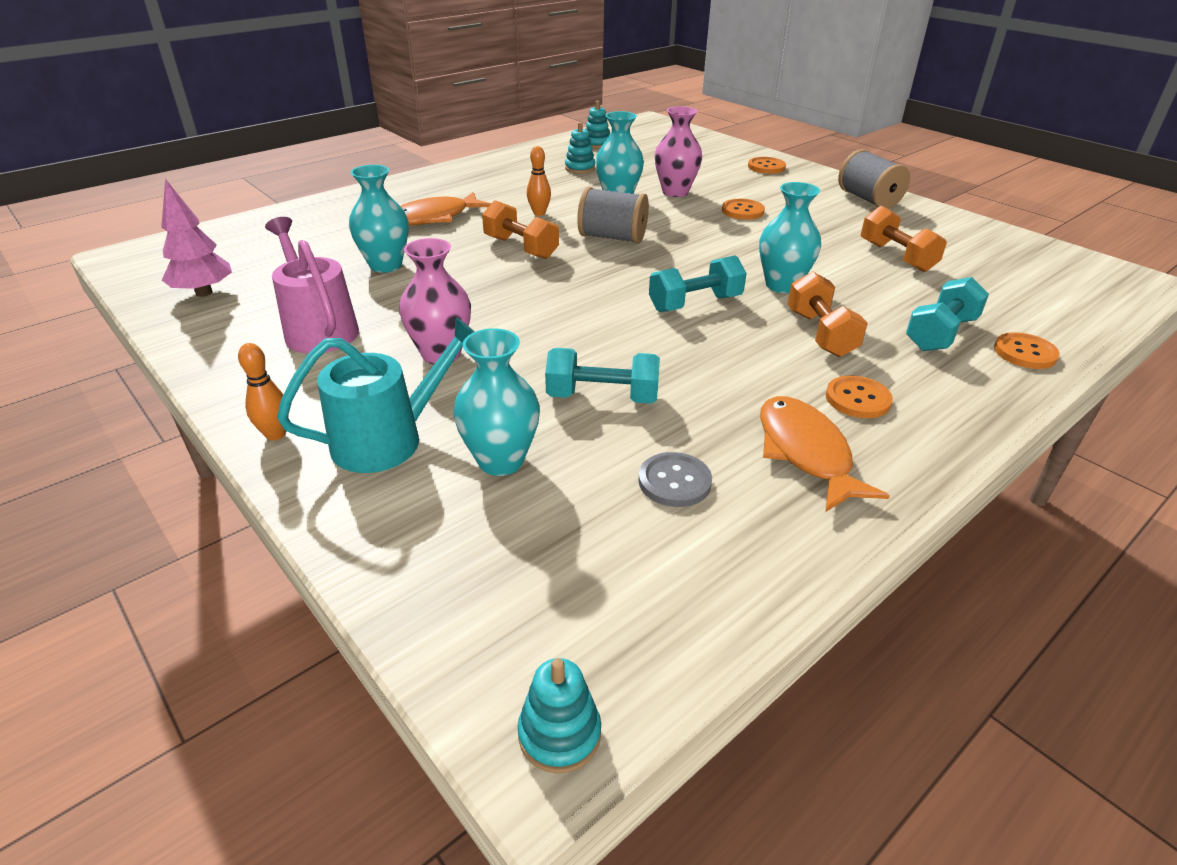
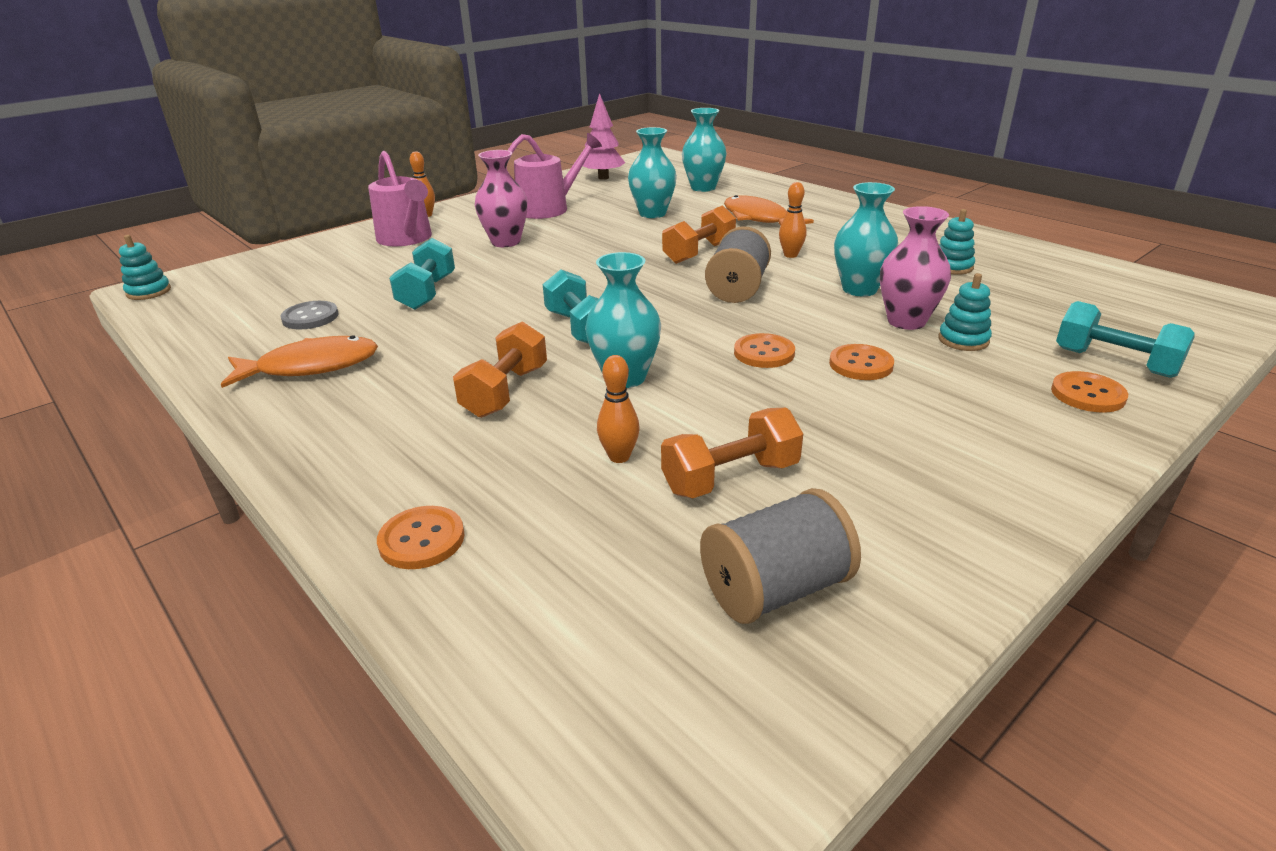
camera: 90 degrees right, 5 degrees down
turquoise watering can [277,317,475,473] -> pink watering can [368,151,432,246]
turquoise vase [453,328,540,476] -> turquoise vase moved to [682,108,726,192]
turquoise stacking toy [585,100,610,148] -> turquoise stacking toy moved to [939,273,992,351]
orange dumbbell [787,271,868,357] -> orange dumbbell turned 60 degrees counterclockwise [453,321,547,418]
orange button [826,375,893,418] -> orange button moved to [734,333,795,368]
grey spool [838,149,910,209] -> grey spool moved to [700,488,861,624]
turquoise dumbbell [906,277,989,351] -> turquoise dumbbell moved to [1056,301,1195,378]
none -> orange bowling pin [597,355,640,463]

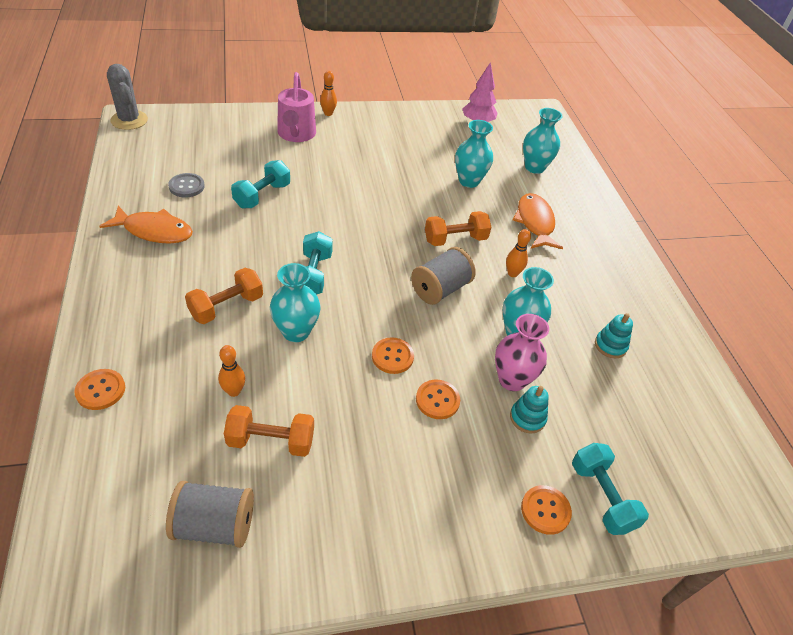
camera: 25 degrees right, 15 degrees up
turquoise stacking toy [119,235,171,300] -> grey cactus [107,64,148,130]
pink vase [475,150,528,247] -> none
pink watering can [508,133,602,219] -> none

